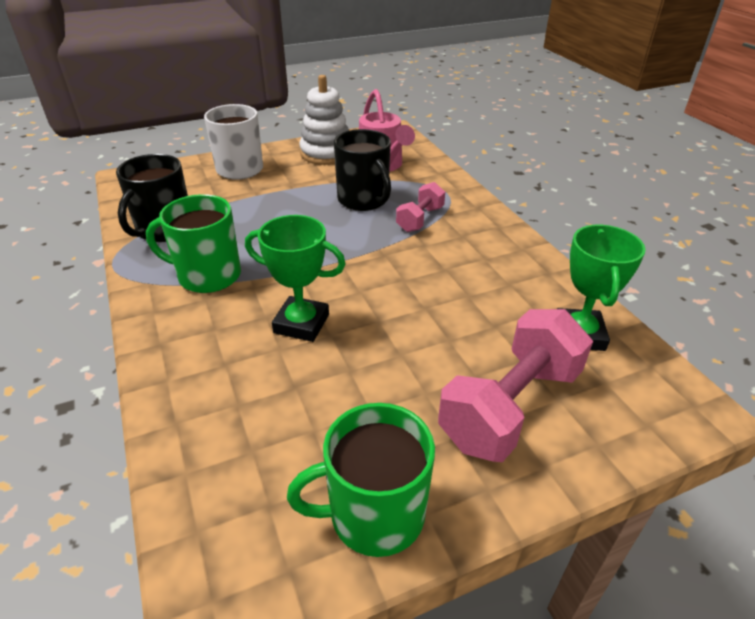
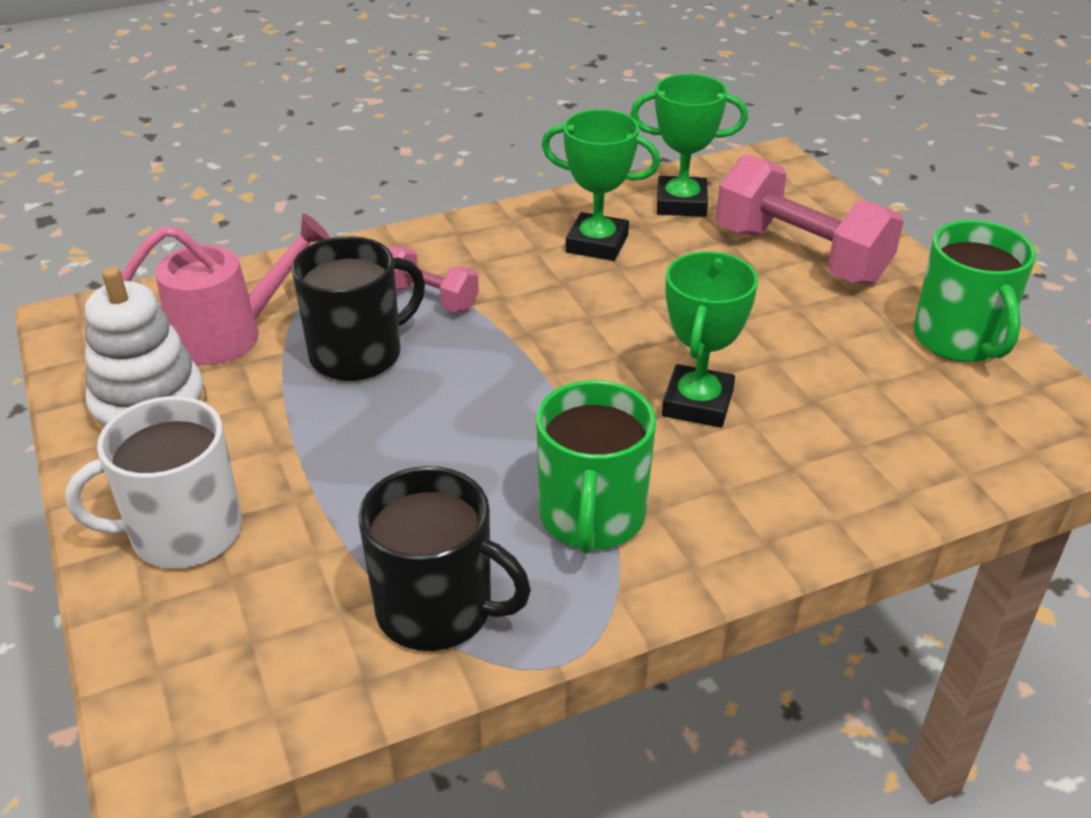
camera: 90 degrees left, 0 degrees up
none -> green trophy [542,109,660,261]

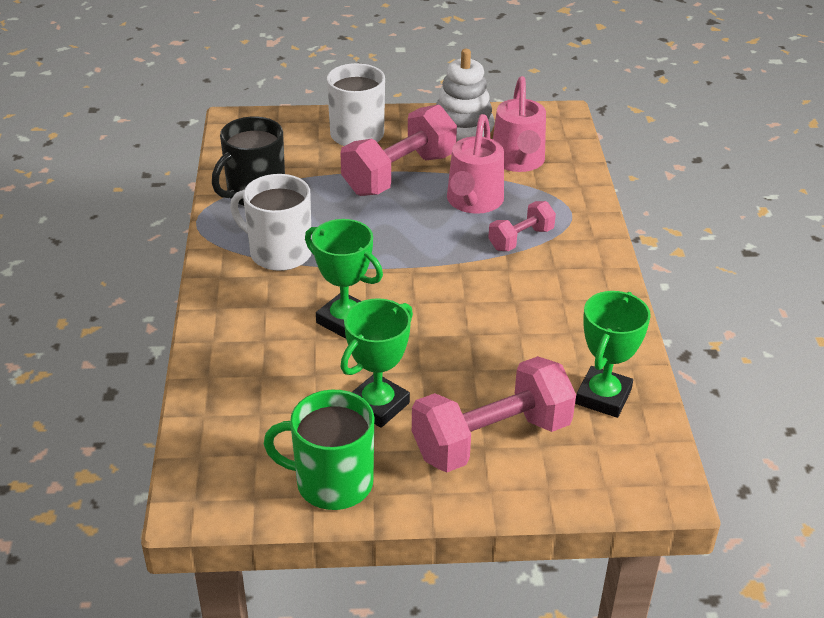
camera: 110 degrees right, 0 degrees up
black mug [292,236,425,381] -> pink watering can [447,114,504,214]
green mug [536,380,656,554] -> white mug [230,174,312,271]
green trophy [542,109,660,261] -> green trophy moved to [341,298,413,428]
none -> pink dumbbell [340,105,457,196]

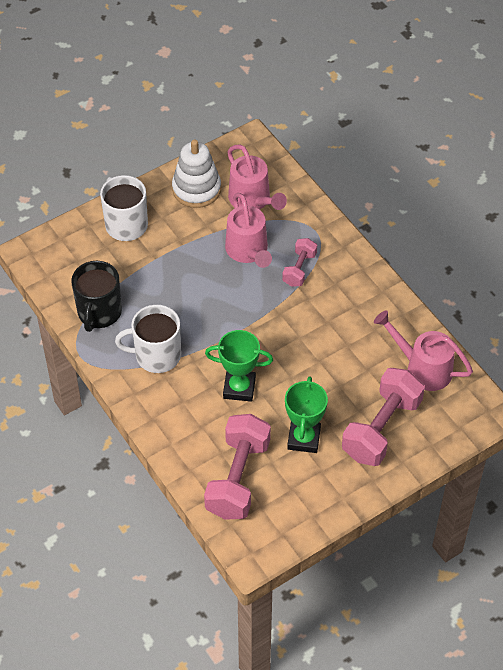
camera: 30 degrees left, 15 degrees up
green mug [264,390,374,510] -> none
pink dumbbell [340,105,457,196] -> pink dumbbell moved to [204,414,271,520]
green trophy [575,291,651,418] -> pink watering can [374,310,473,391]

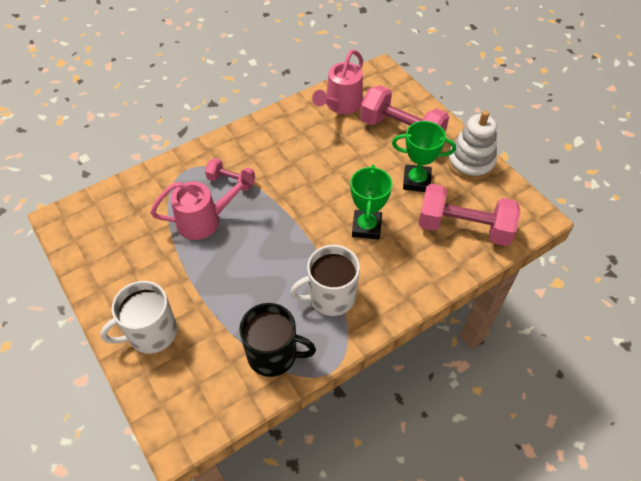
camera: 90 degrees left, 0 degrees up
white mug [115,305,181,373] -> white mug turned 75 degrees clockwise [290,245,360,316]
white stacking toy [172,139,221,208] -> white stacking toy moved to [447,110,497,180]
pink watering can [227,144,287,210] -> none

